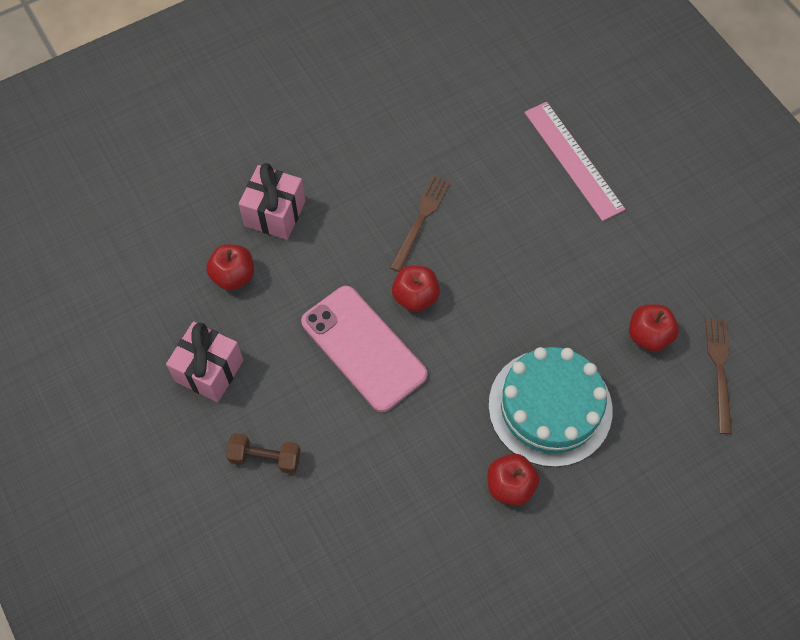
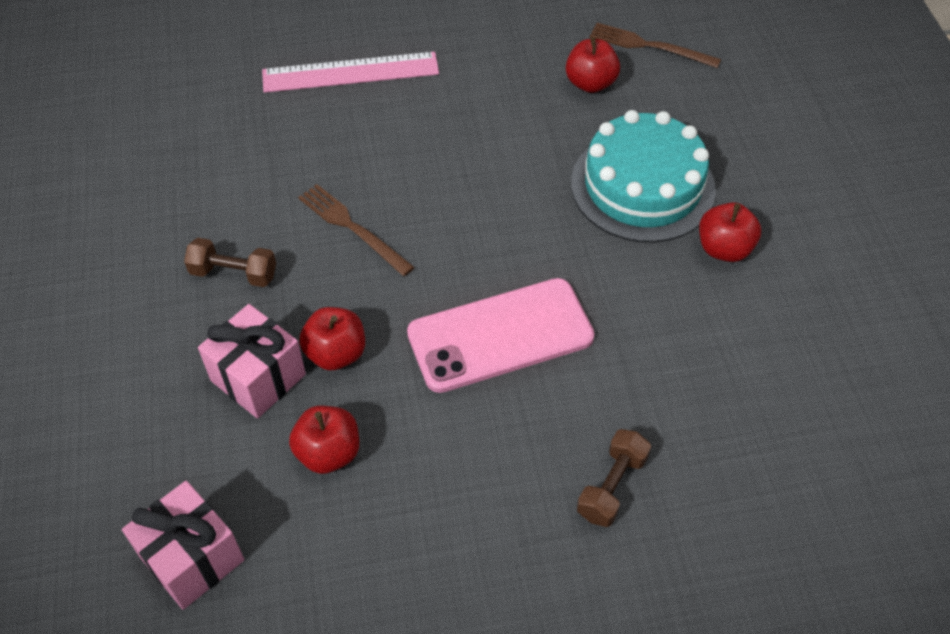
camera: 70 degrees left, 10 degrees down
pink gift [166,321,243,402] -> pink gift moved to [122,481,244,610]
red apple [392,266,440,312] -> red apple moved to [299,307,365,371]
none -> brown dumbbell [184,238,276,287]

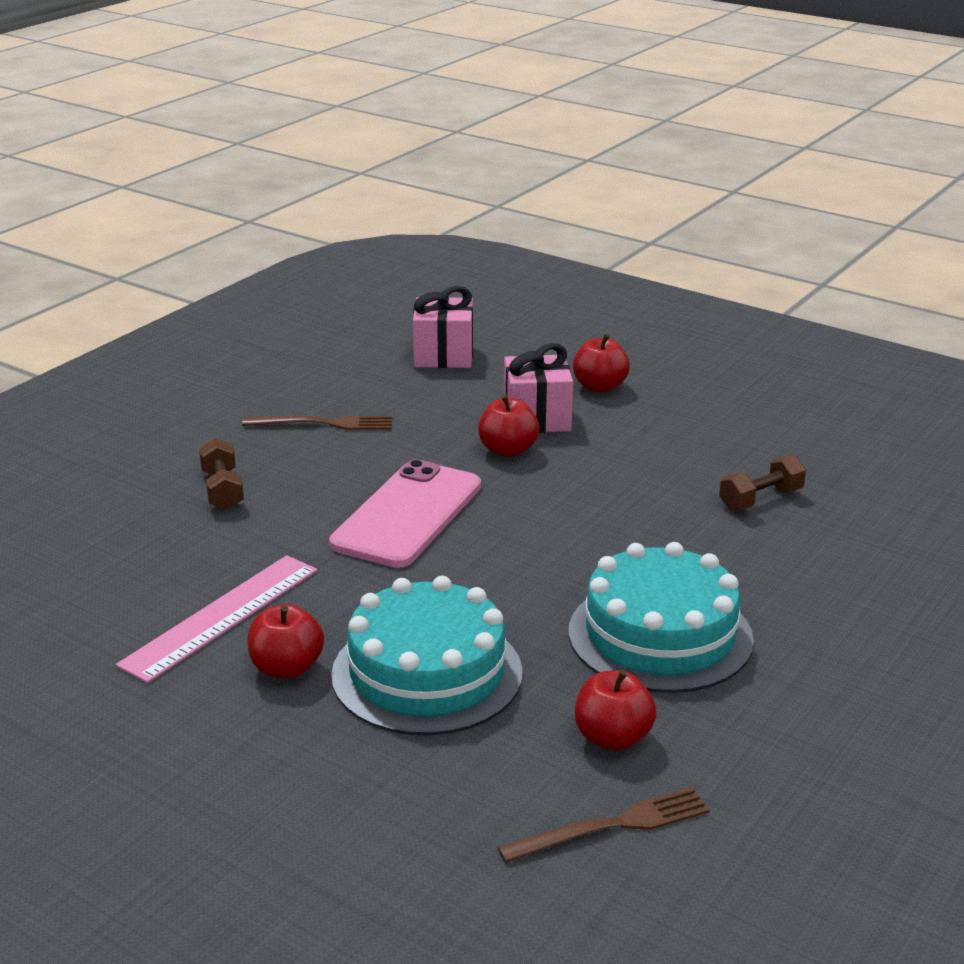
camera: 135 degrees right, 25 degrees down
brown dumbbell [184,238,276,287] -> brown dumbbell moved to [719,455,806,511]
pink ruler [262,52,439,93] -> pink ruler moved to [116,555,317,683]
red apple [289,406,359,474] -> red apple moved to [573,334,630,393]
brown fork [298,184,414,276] -> brown fork moved to [242,415,393,430]
none -> turquoise cake [569,542,754,693]

